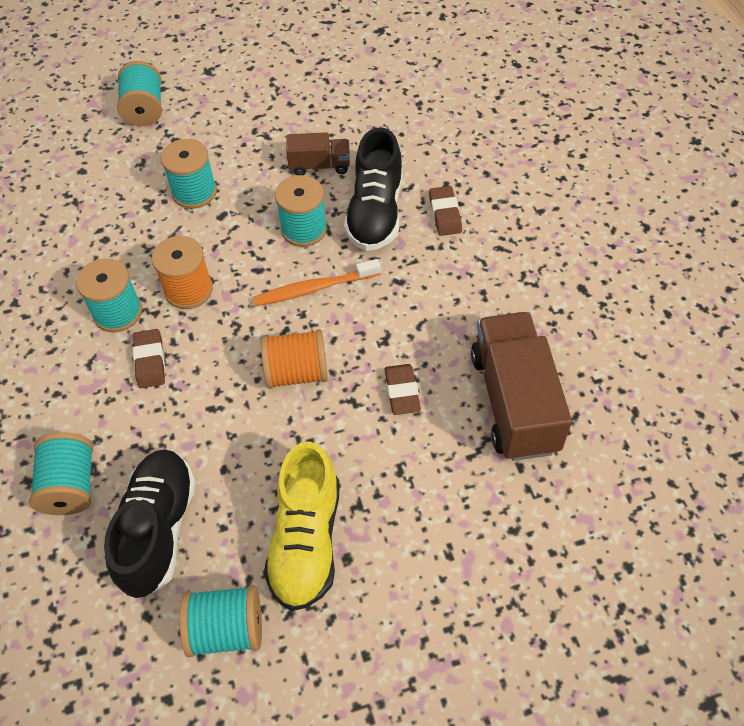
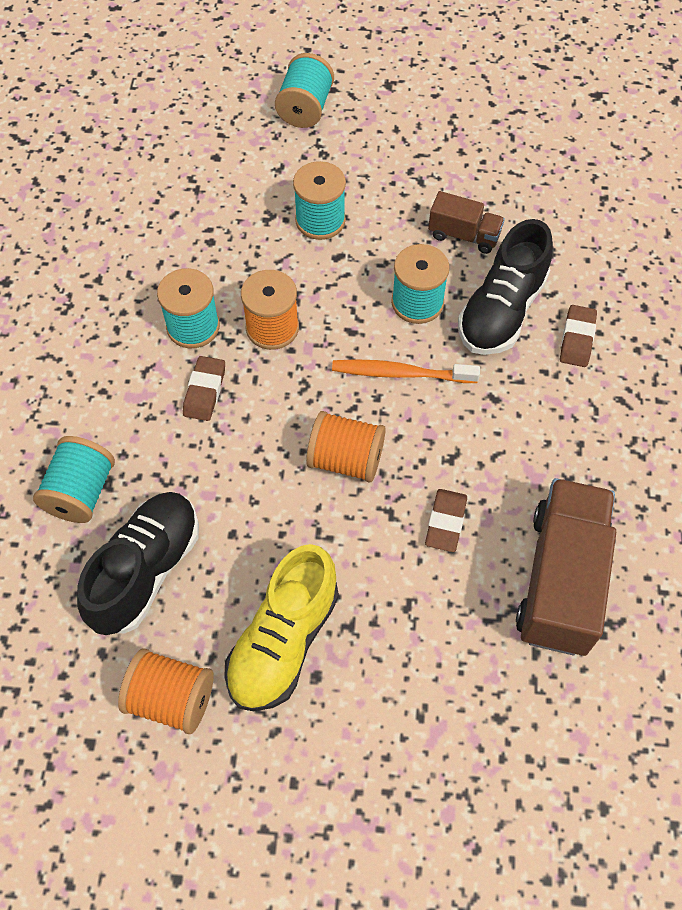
camera: 20 degrees right, 5 degrees up
turquoise spool [179,585,262,657] -> orange spool [118,648,214,734]

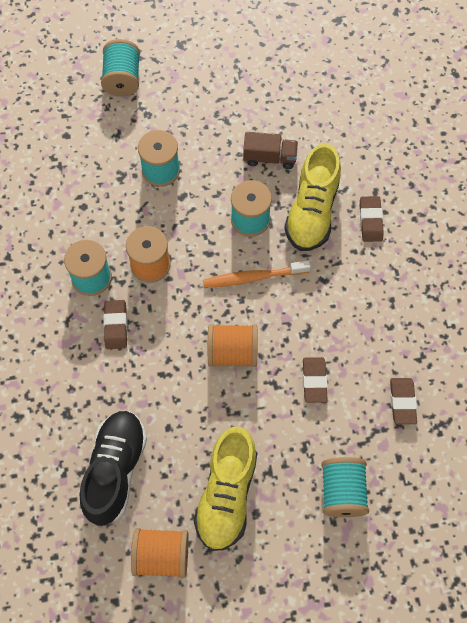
camera: 15 degrees left, 5 degrees up
turquoise spool [33,436,115,523] -> turquoise spool moved to [321,457,369,517]
black shoe [458,219,553,355] -> yellow shoe [284,143,341,251]
brown truck [516,478,616,656] -> brown eraser [390,378,417,424]

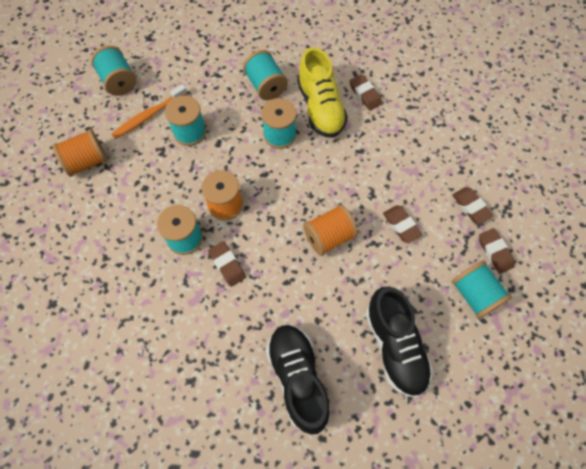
camera: 30 degrees left, 0 degrees up
orange spool [131,528,189,578] -> orange spool moved to [53,129,107,177]
yellow shoe [194,427,257,551] -> black shoe [365,287,433,397]
orange toothbrush [203,260,311,288] -> orange toothbrush moved to [111,84,188,139]
brown truck [243,132,298,169] -> turquoise spool [243,50,288,100]
none -> brown eraser [479,228,515,274]

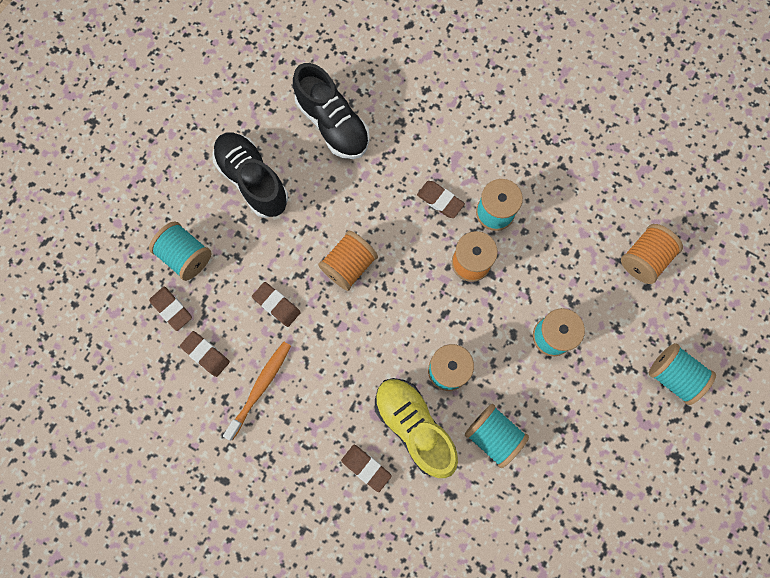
camera: 160 degrees right, 10 degrees up
orange toothbrush [111,84,188,139] -> orange toothbrush moved to [223,341,291,441]

